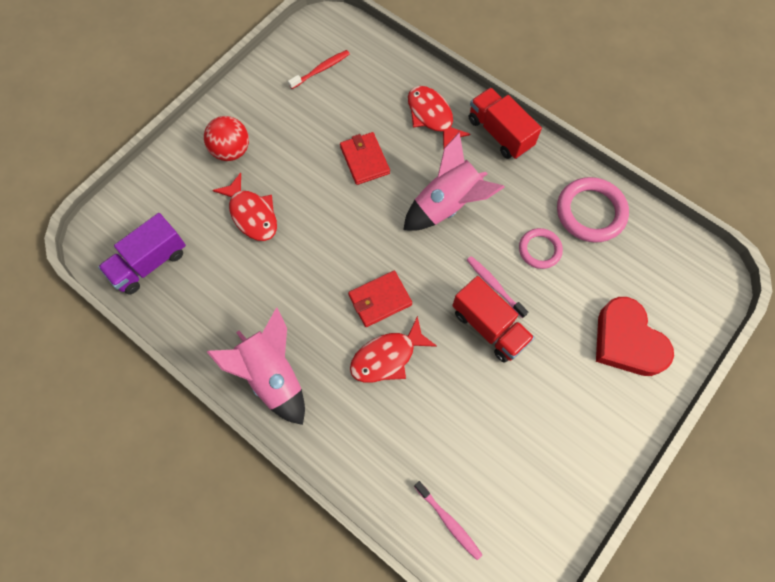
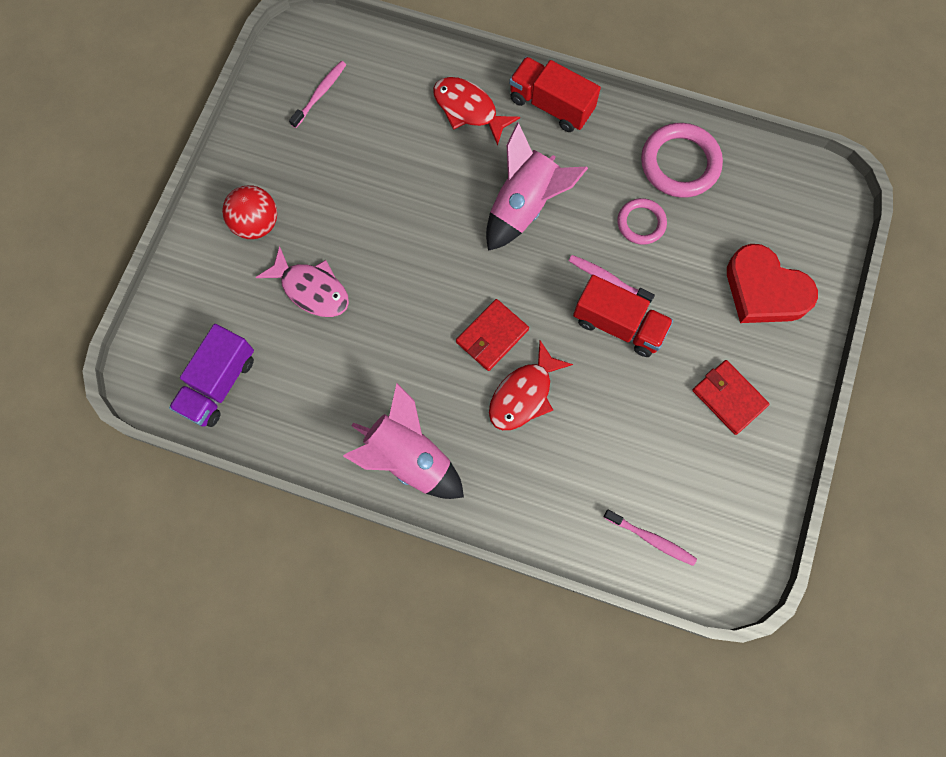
camera: 20 degrees left, 5 degrees up
red fish [212,173,277,241] -> pink fish [256,246,349,317]
red toothbrush [288,50,350,89] -> pink toothbrush [289,61,346,128]
red wallet [340,132,390,185] -> red wallet moved to [692,360,770,435]

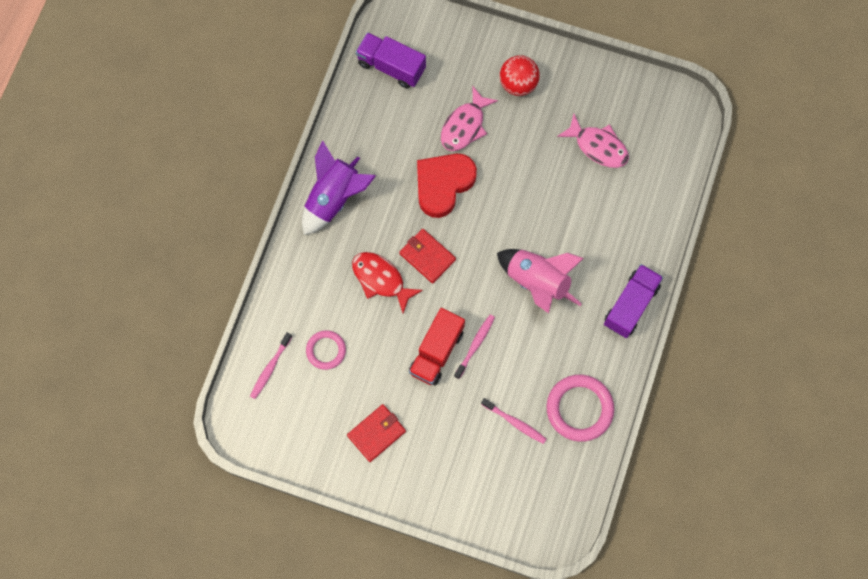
camera: 90 degrees right, 0 degrees up
pink toothbrush [289,61,346,128] -> pink toothbrush moved to [481,398,546,444]
pink rocket [343,383,464,499] -> purple rocket [302,140,376,235]
red fish [433,77,520,146] -> none
red truck [509,57,601,132] -> purple truck [604,264,663,338]
pink ring [617,198,667,245] -> pink ring moved to [306,330,346,370]
red heart [727,244,818,323] -> red heart moved to [417,154,477,218]
none -> pink fish [557,114,629,168]

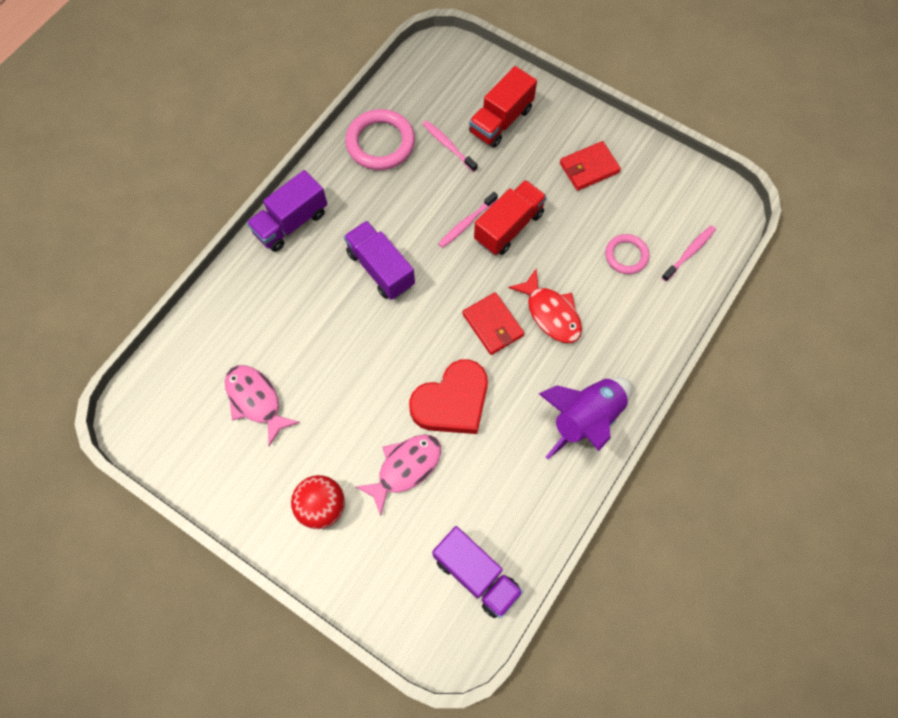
camera: 165 degrees left, 5 degrees down
pink rocket [497,249,584,313] -> purple truck [344,221,415,300]
none -> red truck [469,66,537,148]

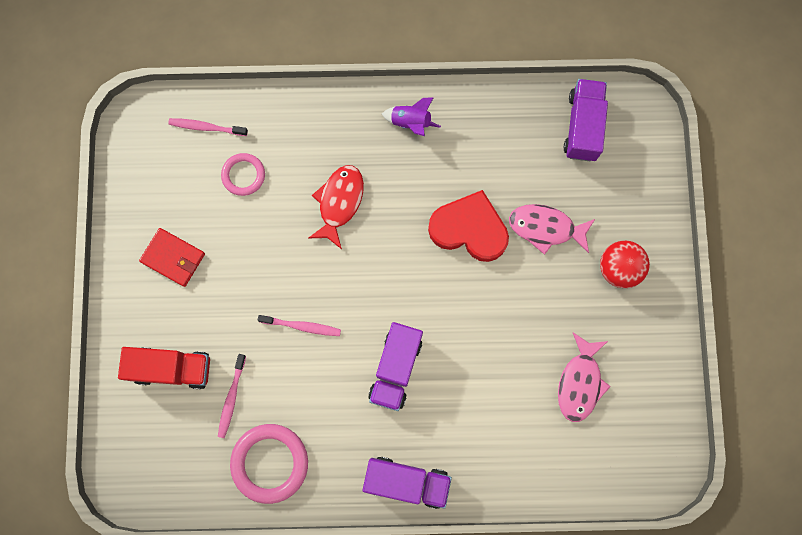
camera: 125 degrees left, 10 degrees up
red wallet [462,292,524,355] -> none
red truck [474,180,547,255] -> none
purple rocket [539,377,632,459] -> purple rocket [382,97,441,136], size x0.56

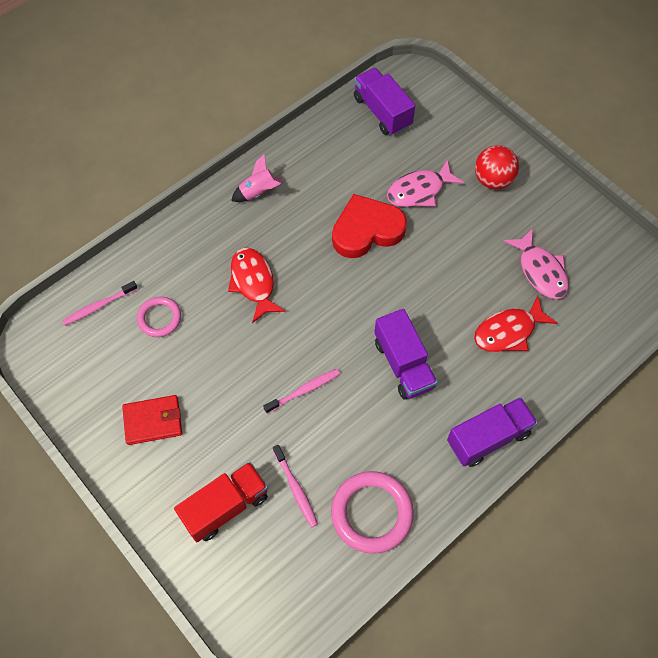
camera: 40 degrees left, 15 degrees down
purple rocket [382,97,441,136] -> pink rocket [231,154,284,202]
none -> red fish [474,296,558,352]

